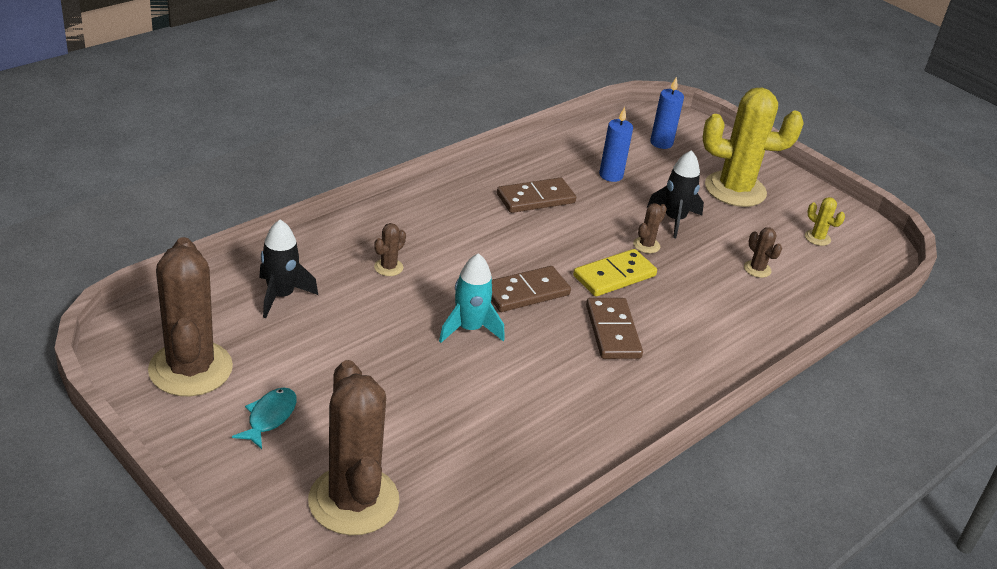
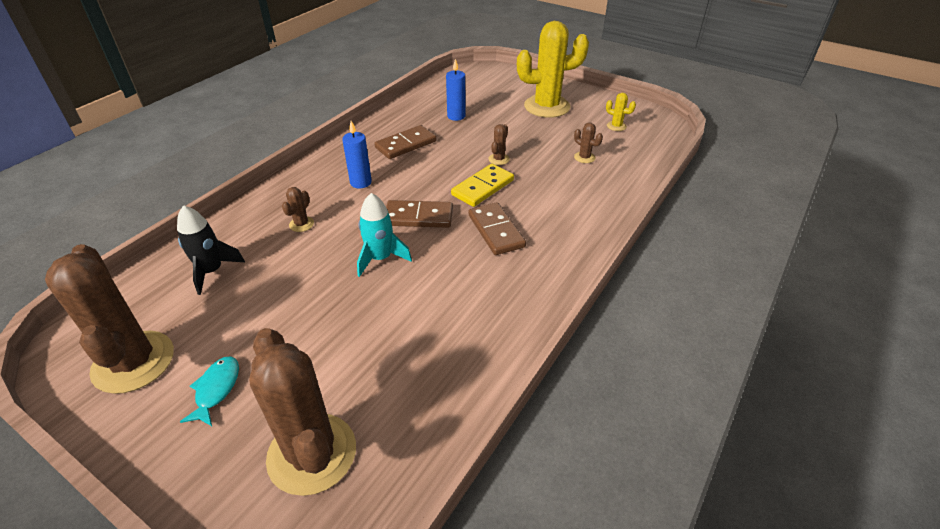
camera: 10 degrees left, 5 degrees up
brown domino [491,266,571,312] -> brown domino turned 45 degrees clockwise [386,200,453,228]
black rocket [647,150,704,238] -> none
blue candle [650,76,684,149] -> blue candle moved to [342,121,372,189]

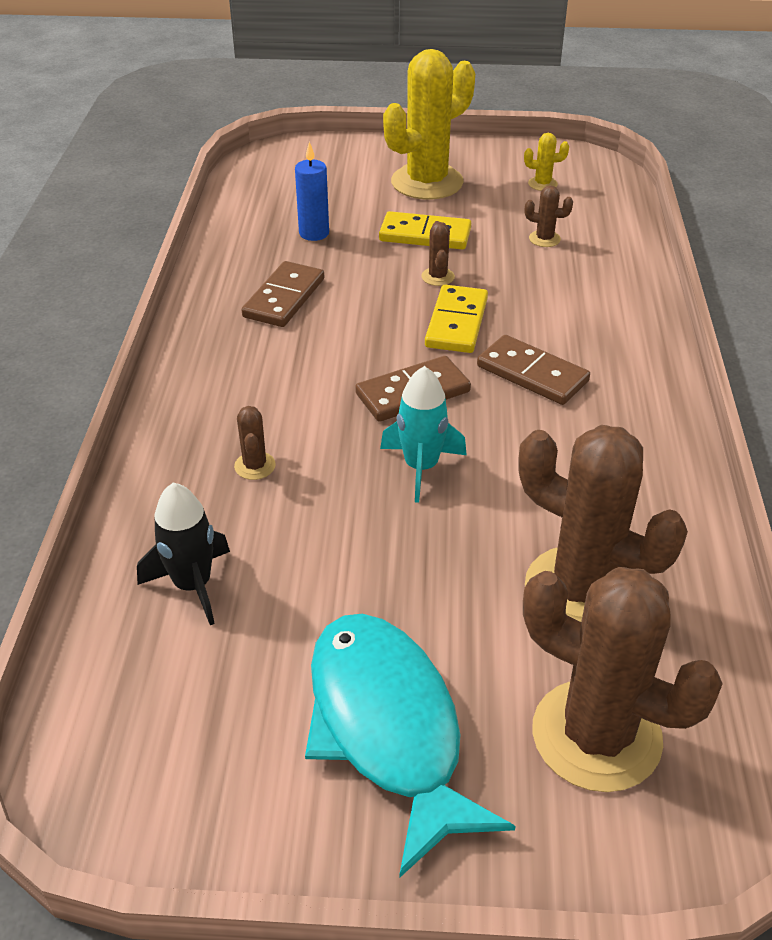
camera: 30 degrees left, 0 degrees up
brown cactus [45,244,174,394] -> brown cactus moved to [519,425,688,622]
turquoise fish [180,356,239,426] -> turquoise fish [305,614,516,878], size x2.27
blue candle [342,121,372,189] -> none
none -> yellow domino [379,211,471,249]

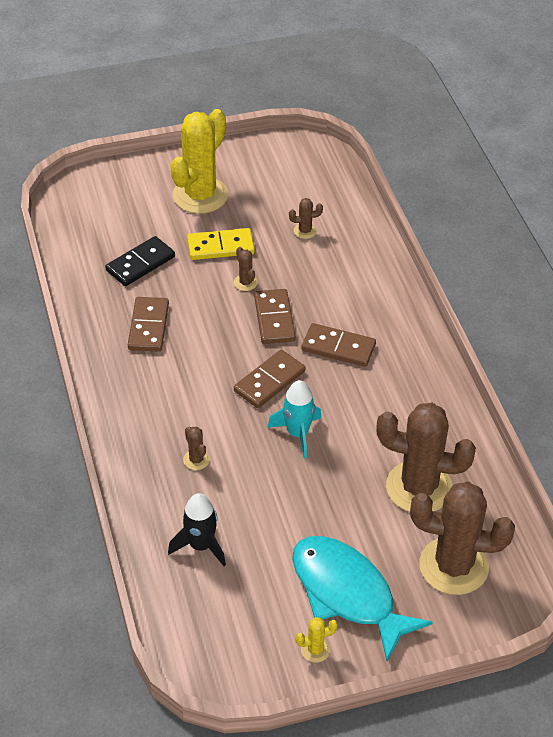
camera: 20 degrees left, 5 degrees up
blue candle [295,142,329,241] -> black domino [105,236,175,286]
yellow domino [425,285,488,353] -> brown domino [254,289,295,344]
yellow cactus [524,133,569,191] -> yellow cactus moved to [295,617,338,663]

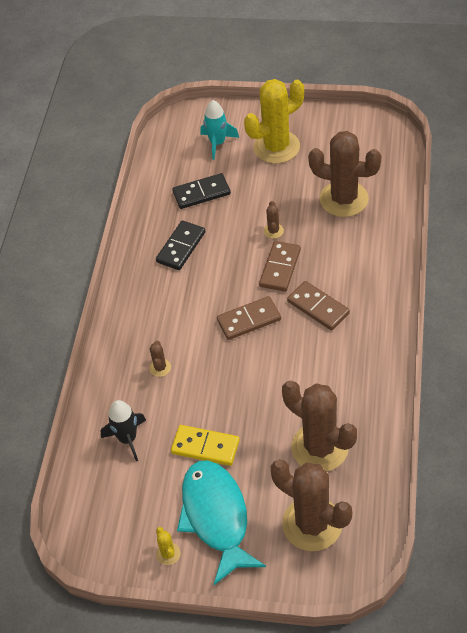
camera: 30 degrees right, 5 degrees up
brown domino [128,297,169,352] -> black domino [156,220,205,270]
yellow domino [187,228,255,260] -> yellow domino moved to [171,425,240,466]
turquoise rocket [267,380,321,458] -> turquoise rocket moved to [200,100,239,160]
brown cactus [289,198,323,239] -> brown cactus [308,131,382,217], size x2.47
yellow cactus [295,617,338,663] -> yellow cactus turned 60 degrees clockwise [156,527,180,565]

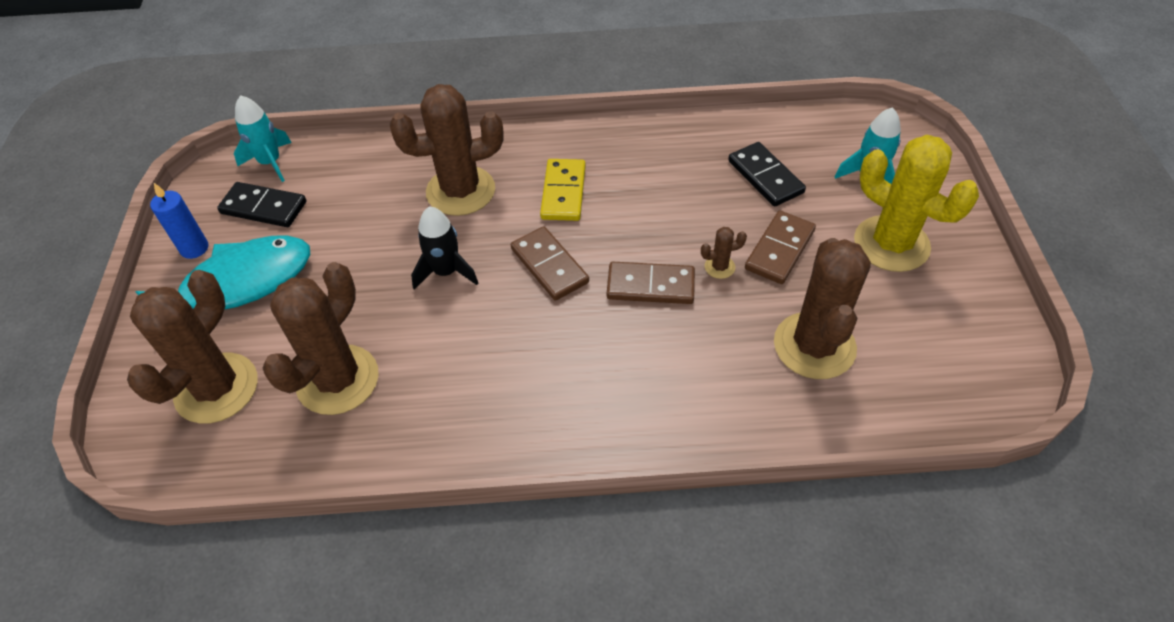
camera: 75 degrees right, 0 degrees up
black rocket [101,400,146,461] -> black rocket moved to [411,206,478,290]
brown cactus [149,341,171,377] -> brown cactus [390,84,504,216], size x2.47
black domino [156,220,205,270] -> black domino moved to [217,182,306,227]
yellow cactus [156,527,180,565] -> blue candle [150,183,208,259]
yellow domino [171,425,240,466] -> yellow domino moved to [540,159,586,221]
brown domino [287,281,350,330] -> brown domino moved to [745,211,816,284]
none -> turquoise rocket [234,95,292,182]

